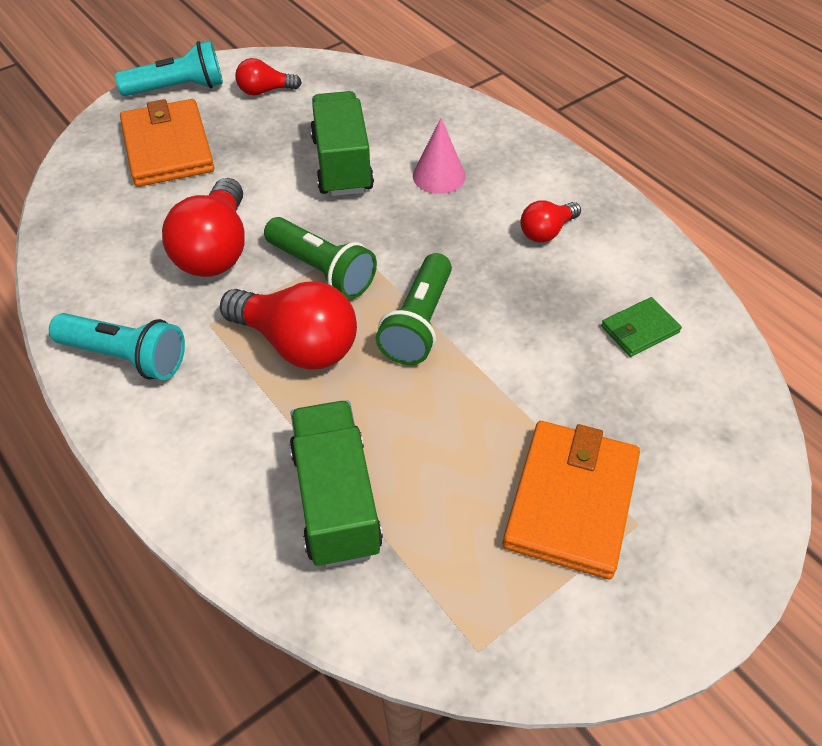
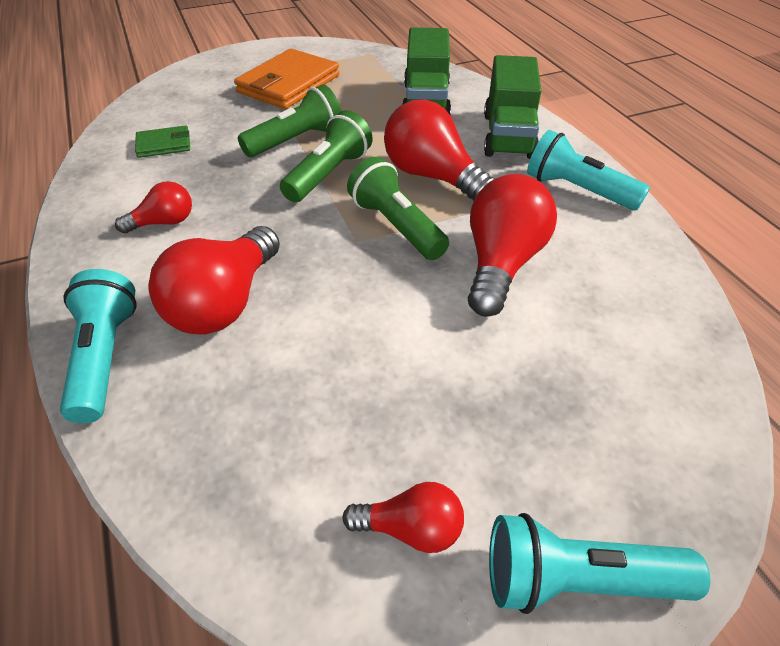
camera: 165 degrees left, 5 degrees down
orange wallet [120,99,215,187] -> none
green truck [310,91,374,196] -> green truck moved to [484,55,541,159]
pink cone [413,118,466,194] -> red light bulb [148,226,280,335]
none -> turquoise flashlight [60,269,137,423]
none -> green flashlight [238,84,341,157]

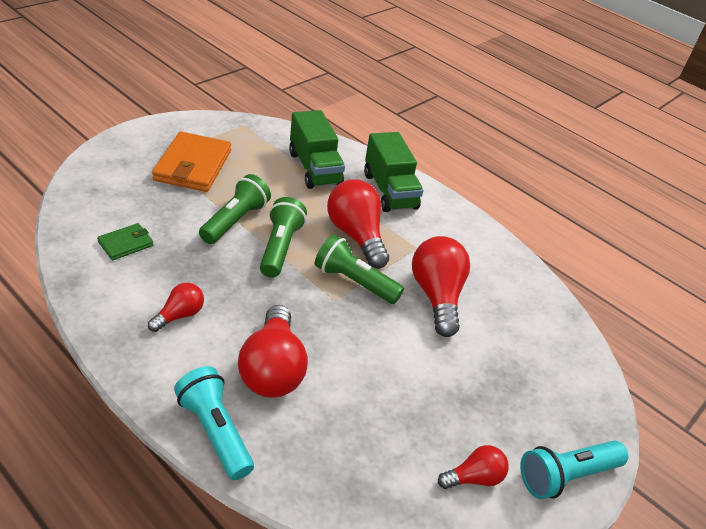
camera: 30 degrees left, 5 degrees down
red light bulb [384,99,495,201] -> red light bulb turned 45 degrees clockwise [327,179,389,269]
turquoise flashlight [527,130,650,210] -> none

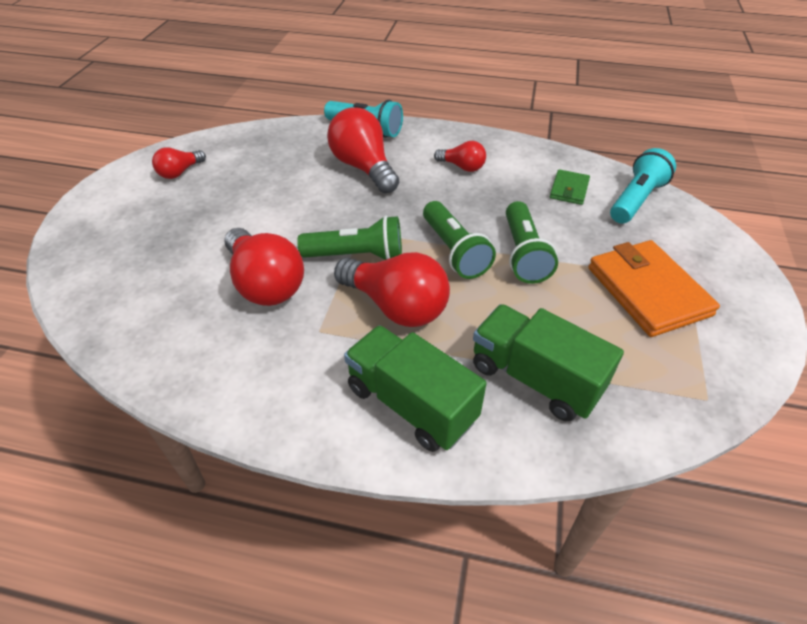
camera: 155 degrees right, 5 degrees up
red light bulb [148,283,204,332] -> red light bulb turned 75 degrees counterclockwise [434,141,486,172]
turquoise flashlight [520,441,628,499] -> turquoise flashlight moved to [610,148,676,223]

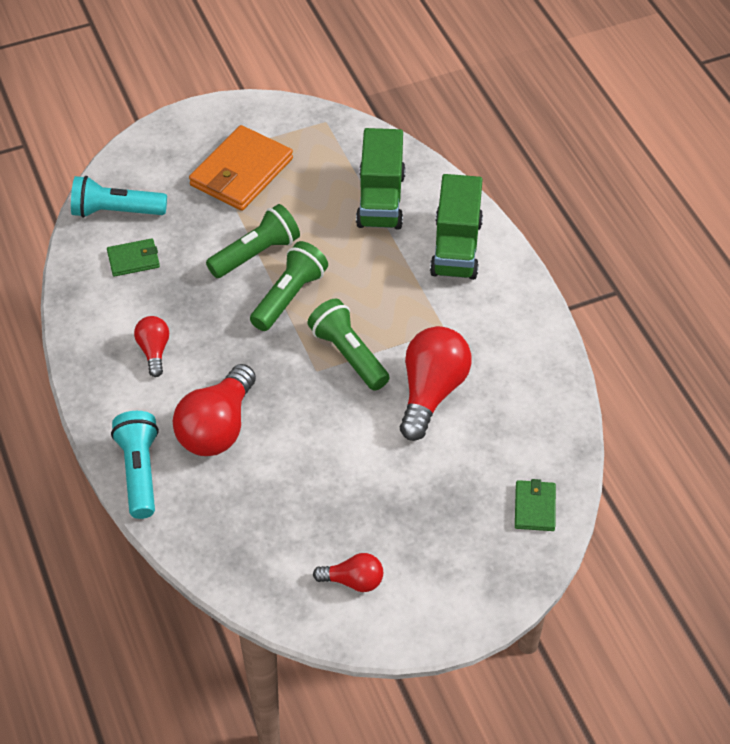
camera: 125 degrees left, 5 degrees up
red light bulb [334,252,450,327] -> none
none -> green wallet [515,479,556,531]

